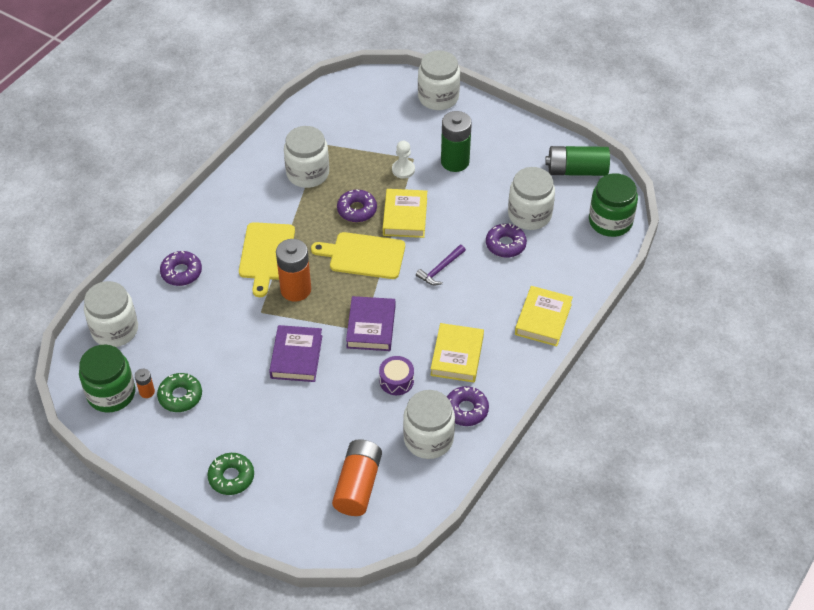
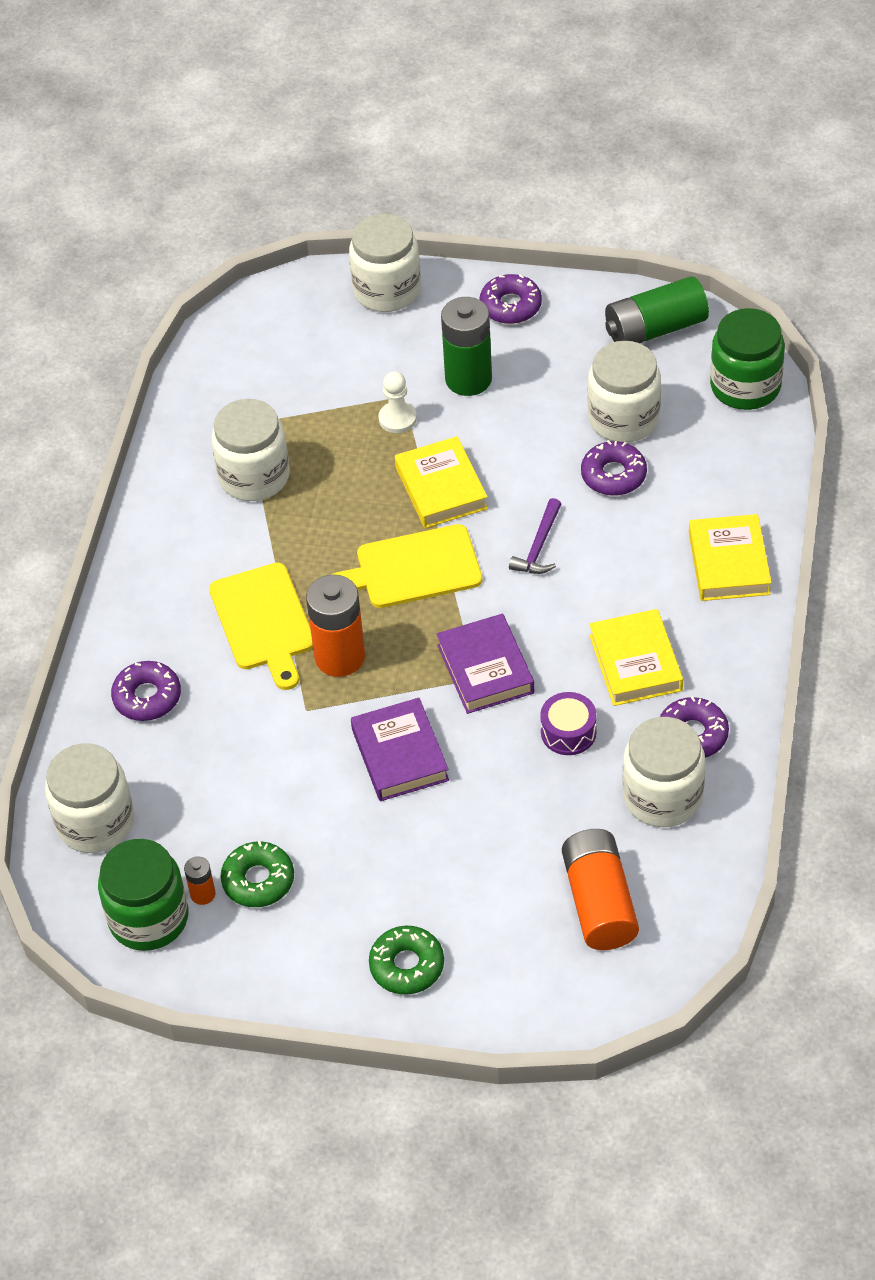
camera: 20 degrees left, 0 degrees up
purple donut [337,189,377,222] -> purple donut moved to [479,274,542,324]

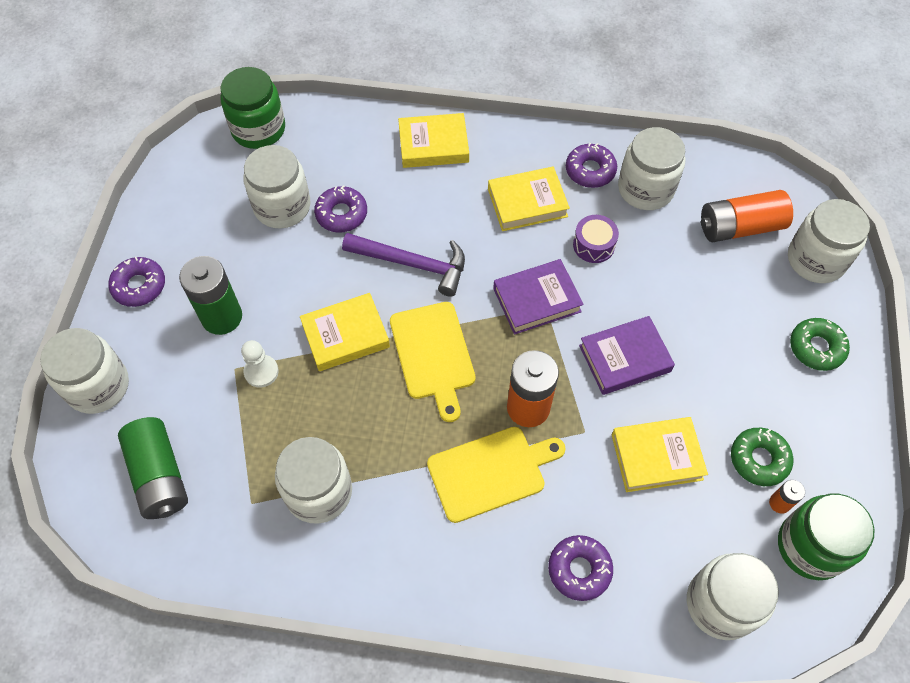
camera: 95 degrees left, 10 degrees up
purple hammer [509,498,562,574] -> purple hammer [342,233,465,297], size x1.64
green battery [605,276,709,343] -> green battery moved to [118,417,188,519]
none -> yellow book [612,417,708,492]
none -> white jar [788,199,870,283]

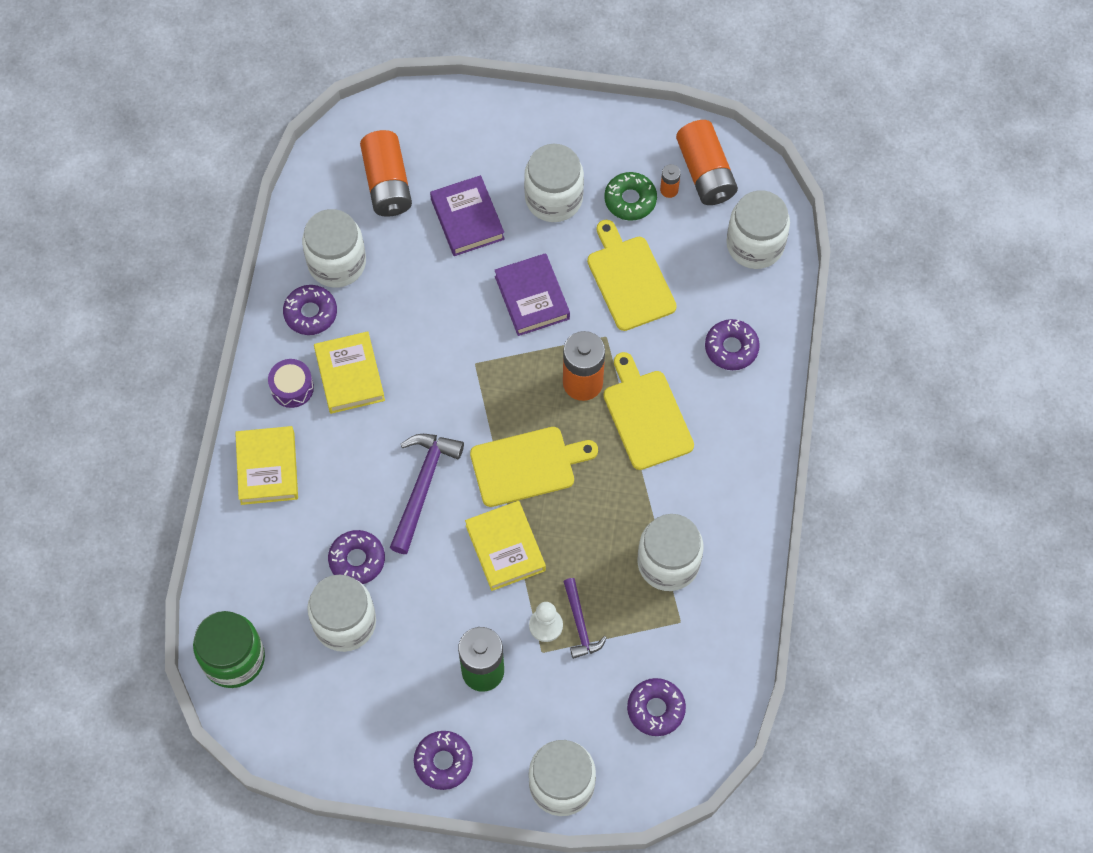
camera: 90 degrees left, 5 degrees up
green battery [118,417,188,519] -> purple donut [627,678,686,736]
purple book [493,259,584,335] -> purple book moved to [430,175,505,256]
purple drum [573,215,619,263] -> purple drum moved to [268,359,314,408]
yellow book [612,417,708,492] -> yellow cutting board [587,220,677,331]
green jar [778,494,875,580] -> orange battery [676,120,738,205]
white jar [788,199,870,283] -> white jar moved to [524,144,584,222]
green donut [790,318,850,371] -> none
none -> purple hammer [563,578,607,659]

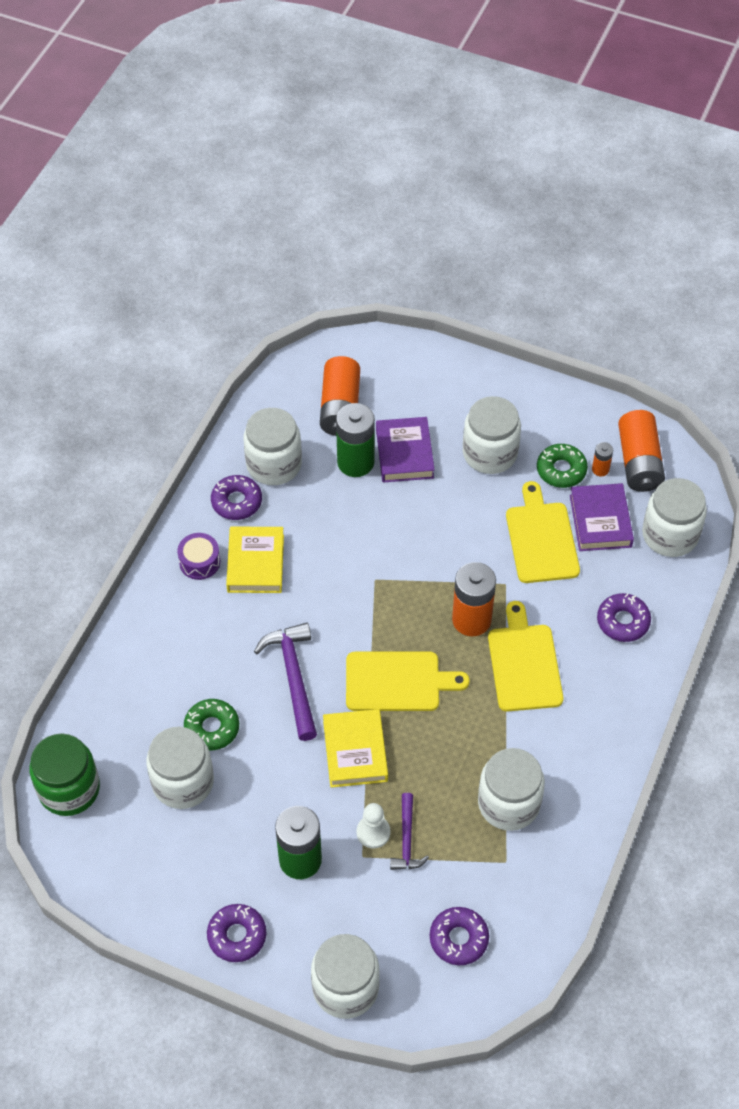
camera: 15 degrees right, 10 degrees down
yellow book [235,426,298,505] -> none
purple donut [328,530,385,584] -> green donut [184,699,239,750]
purple hammer [390,434,464,554] -> purple hammer turned 45 degrees counterclockwise [254,623,317,741]
purple book [494,253,570,336] -> purple book moved to [570,483,634,551]
none -> green battery [336,403,375,477]

